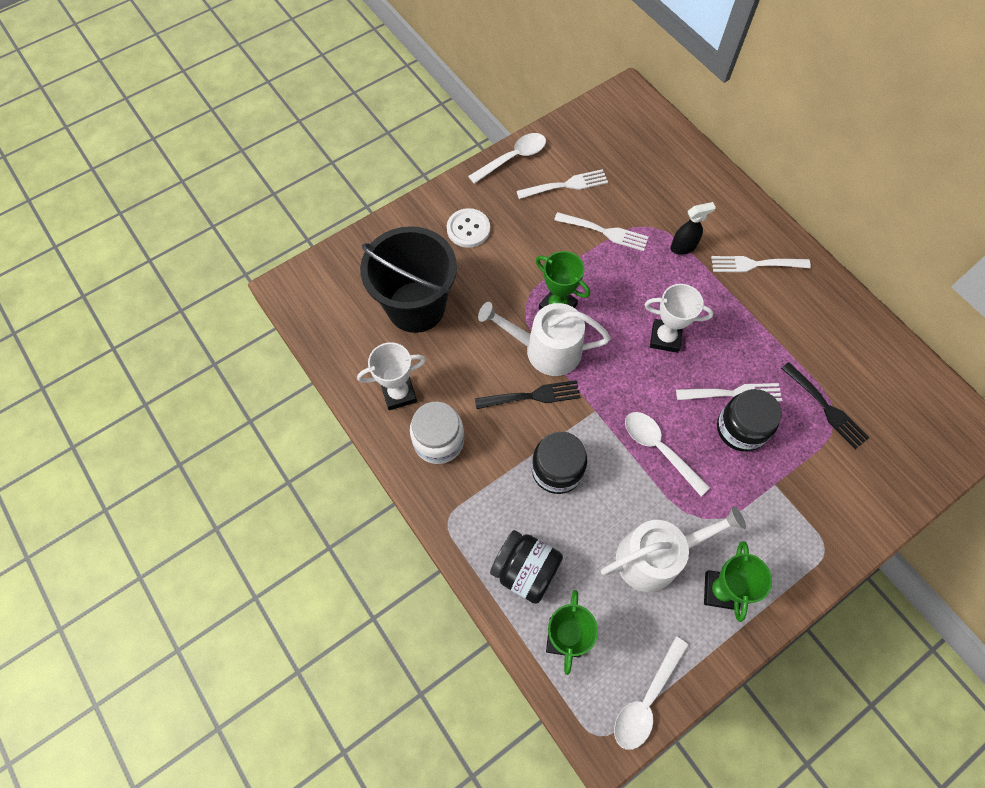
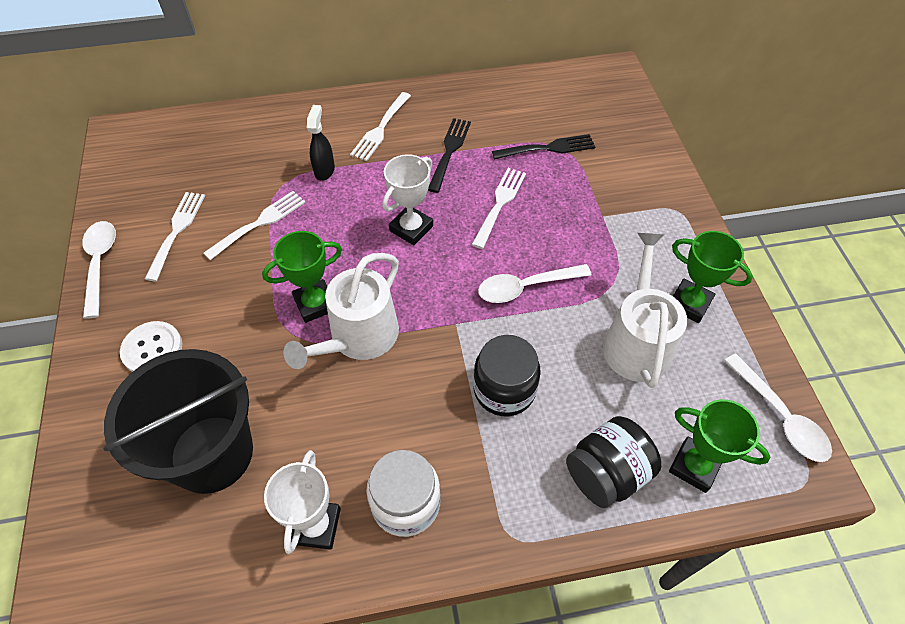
camera: 65 degrees left, 10 degrees down
black fork [475,380,581,409] -> black fork moved to [428,118,471,193]
black jar [717,389,781,452] -> none

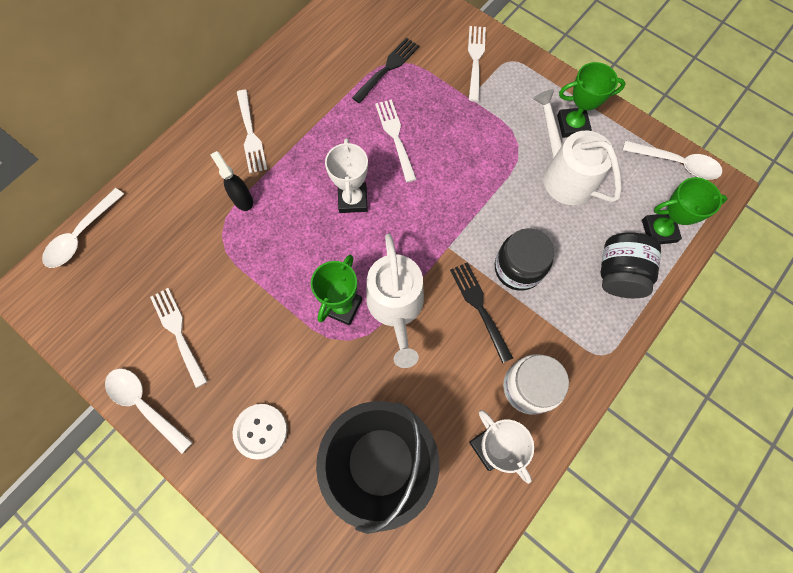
camera: 40 degrees left, 15 degrees up
white fork [203,191,306,260] -> white fork moved to [468,26,486,102]
black fork [428,118,471,193] -> black fork moved to [450,262,513,363]
white spoon [478,264,591,303] -> white spoon moved to [42,188,124,268]

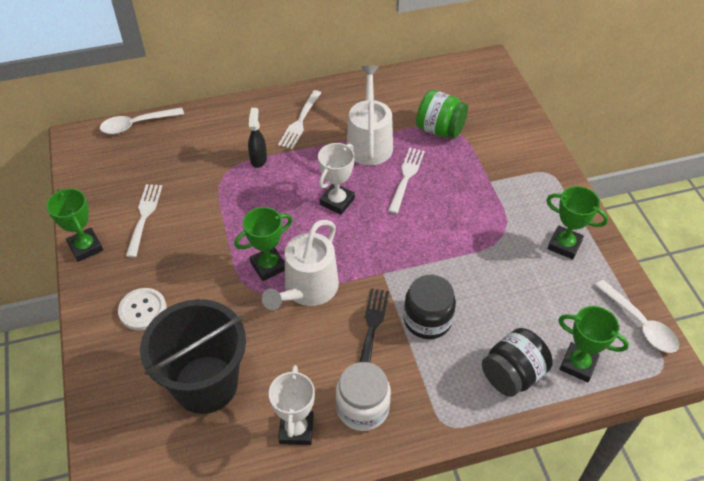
camera: 35 degrees right, 20 degrees down
white spoon [105,368,193,454] -> green trophy [47,188,103,262]
black fork [352,38,419,103] -> green jar [416,90,468,139]
white fork [468,26,486,102] -> none
white watering can [533,89,622,205] -> white watering can moved to [347,65,393,165]

